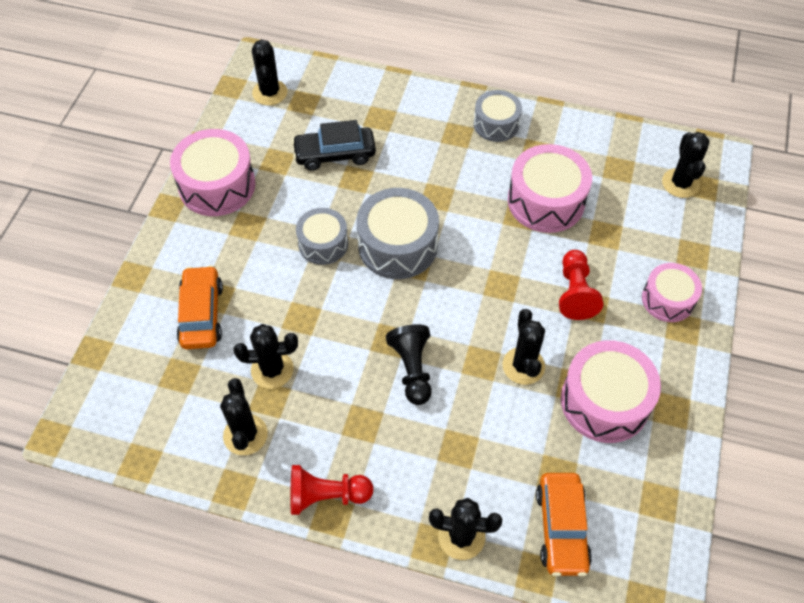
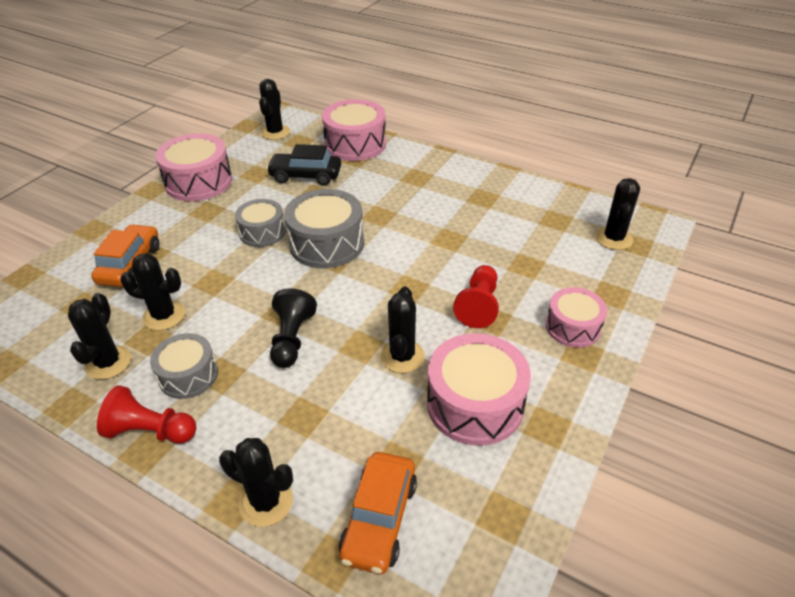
camera: 15 degrees right, 15 degrees down
grey drum [474,90,522,142] -> grey drum moved to [150,333,218,399]
pink drum [508,144,592,233] -> pink drum moved to [322,99,386,161]

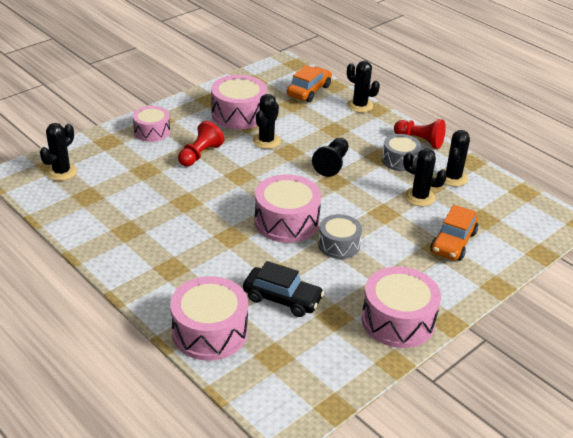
camera: 165 degrees left, 5 degrees down
black cactus [259,79,290,140] -> none
grey drum [284,189,364,268] -> pink drum [255,174,321,243]

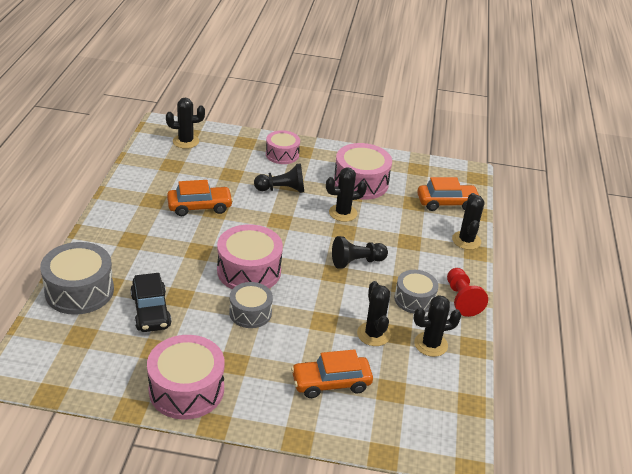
camera: 50 degrees right, 0 degrees up
pink drum [170,276,248,361] -> grey drum [40,242,114,315]
red pawn [178,121,224,166] -> black pawn [254,163,304,193]
none -> orange car [167,180,233,216]

